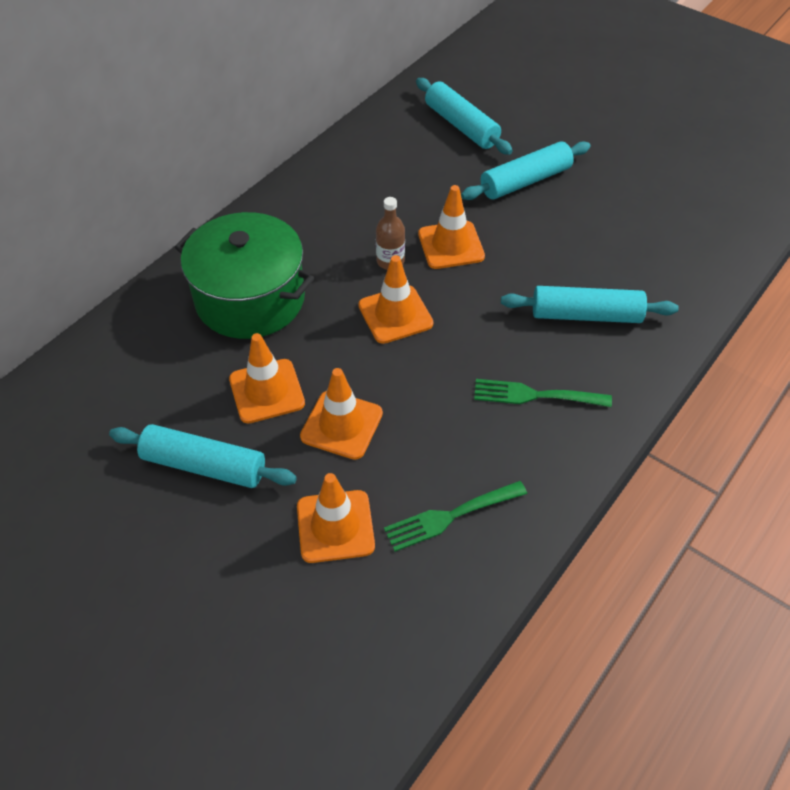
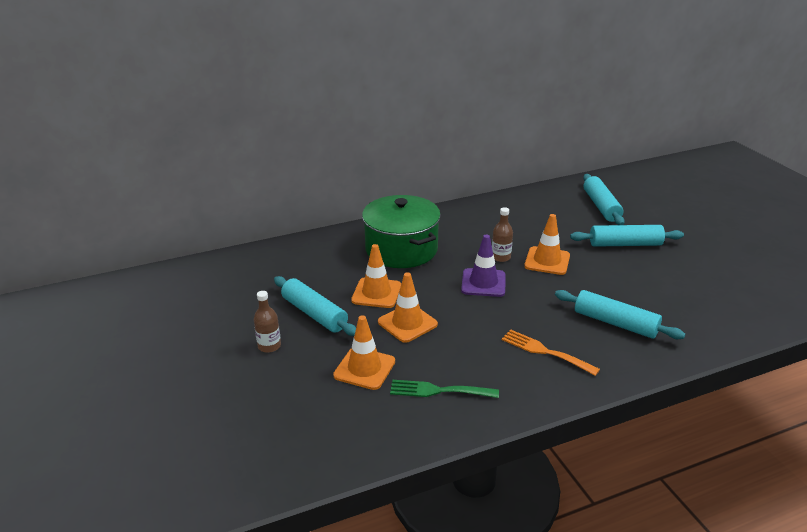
camera: 30 degrees right, 20 degrees down
orange traffic cone [358,255,433,344] -> purple traffic cone [461,235,506,297]
green fork [474,379,612,407] -> orange fork [502,330,600,376]
none -> brown bottle [254,291,281,353]

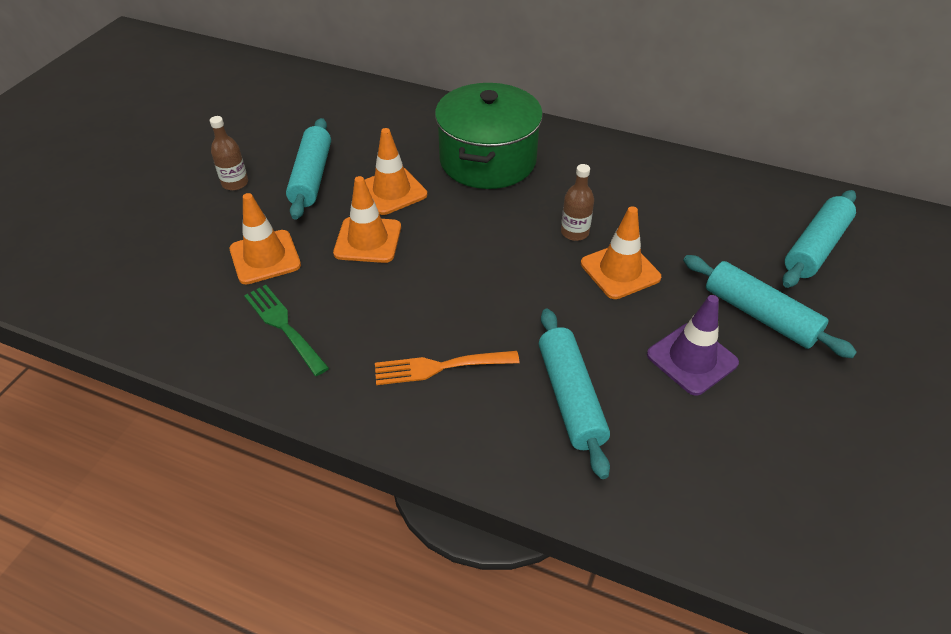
camera: 45 degrees right, 15 degrees up
purple traffic cone [461,235,506,297] -> purple traffic cone moved to [647,295,739,396]
orange fork [502,330,600,376] -> orange fork turned 90 degrees counterclockwise [375,351,519,385]

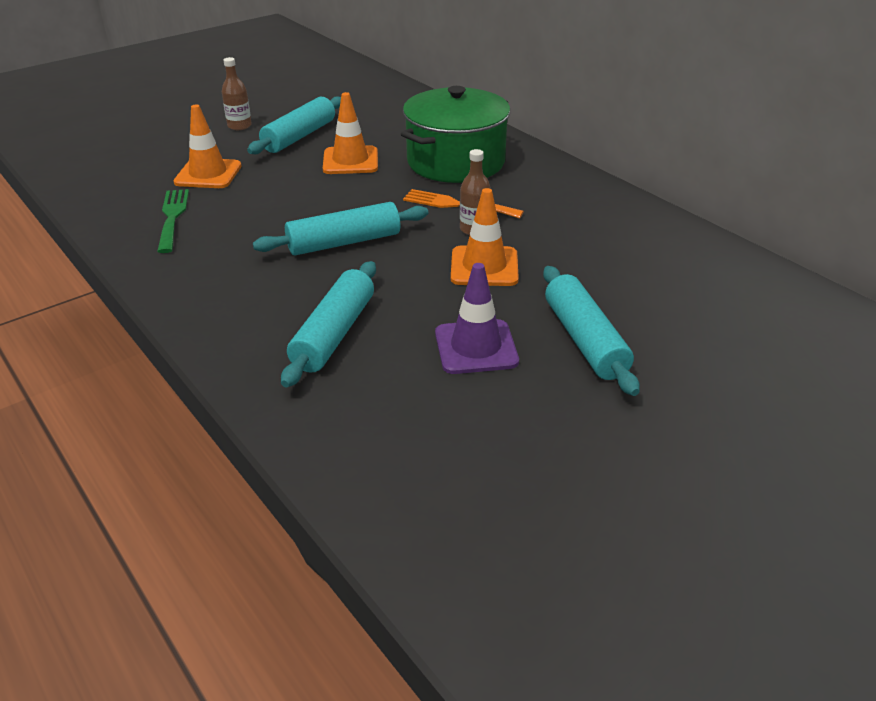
camera: 30 degrees right, 10 degrees down
orange traffic cone [333,176,401,263] -> none
orange fork [375,351,519,385] -> orange fork moved to [403,189,524,218]
turquoise rolling pin [782,190,856,288] -> turquoise rolling pin moved to [253,202,428,255]

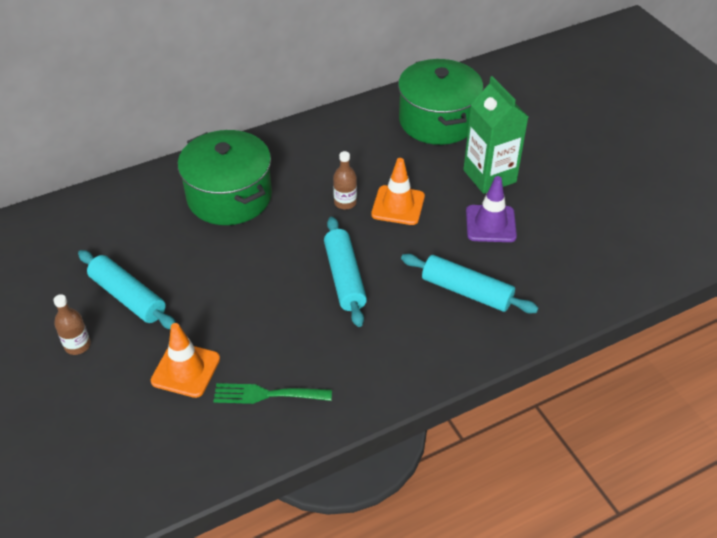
camera: 80 degrees left, 10 degrees up
orange traffic cone [323,92,378,174] -> none
orange fork [403,189,524,218] -> none
turquoise rolling pin [543,266,640,396] -> green carton [463,76,528,194]
none -> green pot [398,59,484,145]

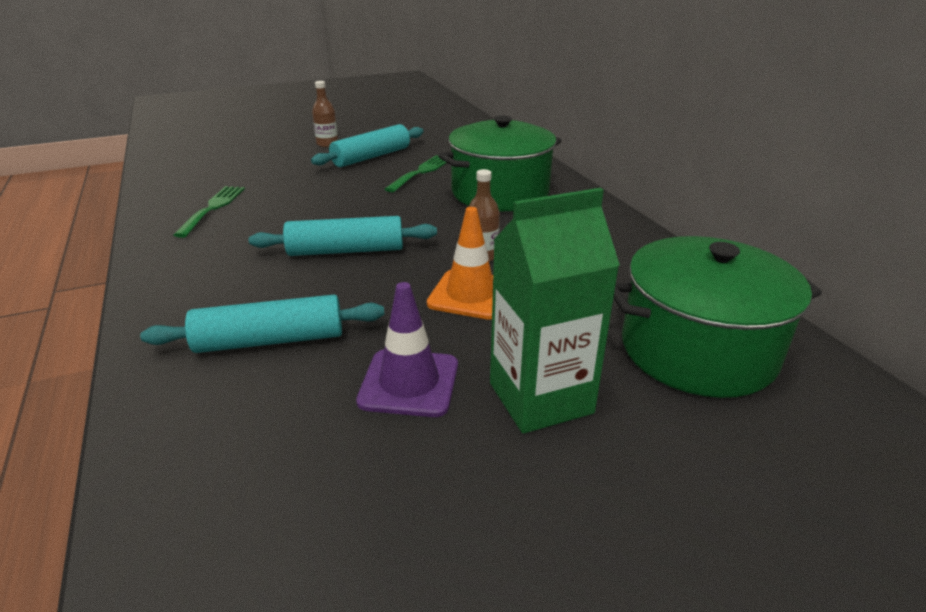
camera: 95 degrees right, 15 degrees down
orange traffic cone [151,323,220,398] -> none
turquoise rolling pin [401,254,538,314] -> turquoise rolling pin turned 45 degrees clockwise [140,295,384,353]
none -> green fork [385,155,447,192]

